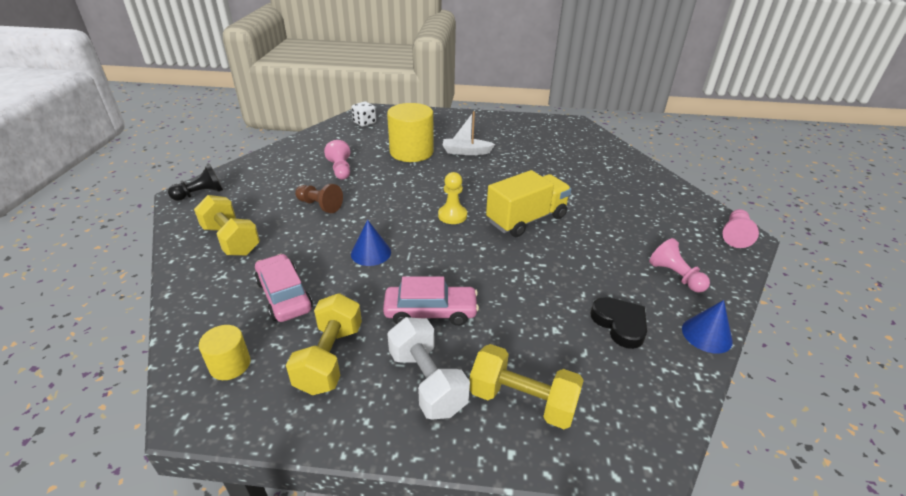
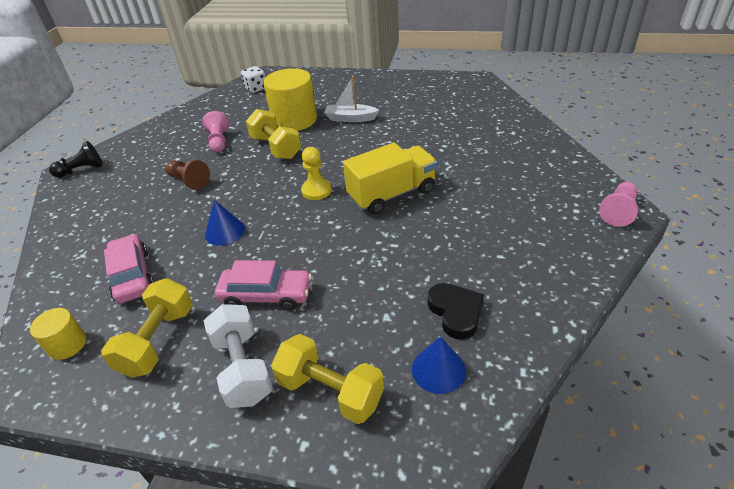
camera: 10 degrees right, 5 degrees up
yellow dumbbell [194,195,260,256] -> yellow dumbbell moved to [246,109,301,159]
pink pawn [649,238,710,293] -> none
blue cone [682,300,733,354] -> blue cone moved to [412,337,466,394]

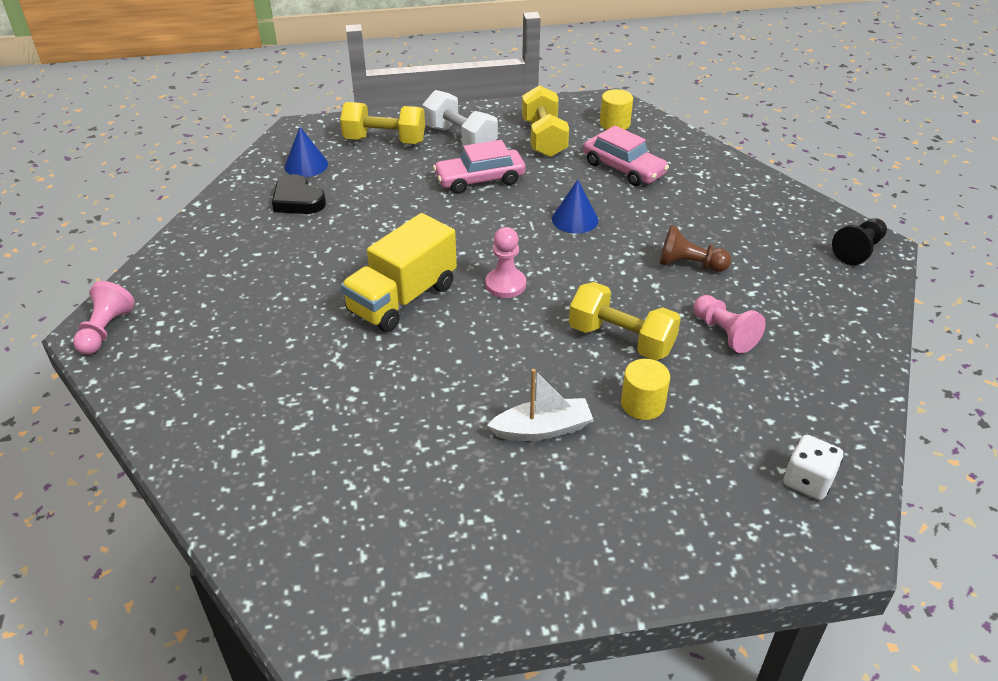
camera: 155 degrees right, 0 degrees up
yellow cylinder [263,68,317,131] -> yellow cylinder [621,359,670,420], size x0.52
yellow pawn [301,147,332,200] -> pink pawn [485,227,526,298]

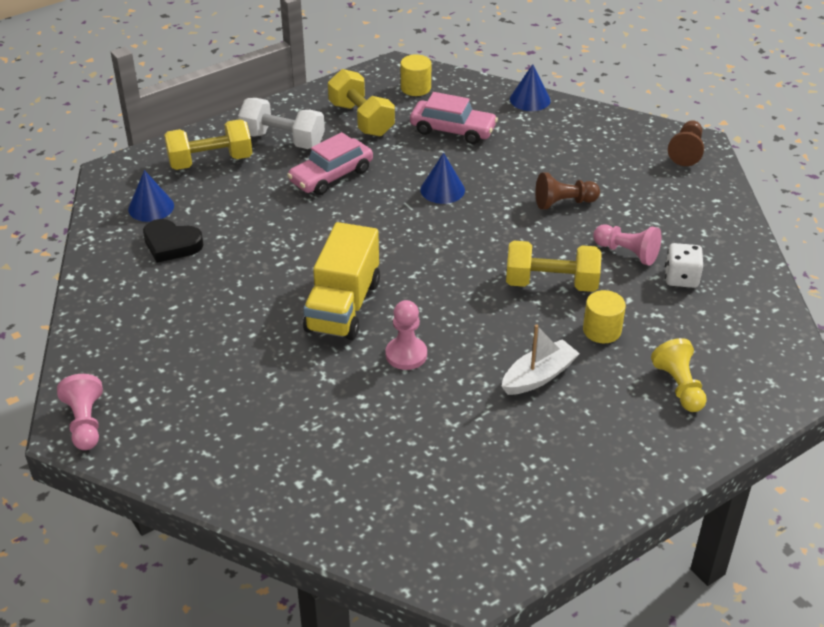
camera: 25 degrees left, 0 degrees up
pink pawn [485,227,526,298] -> pink pawn moved to [385,300,427,370]
white dice [784,435,843,500] -> white dice moved to [665,243,703,288]
black pawn [832,218,887,265] -> brown pawn [668,120,704,166]
none -> blue cone [510,64,551,111]
none -> yellow pawn [651,338,707,412]

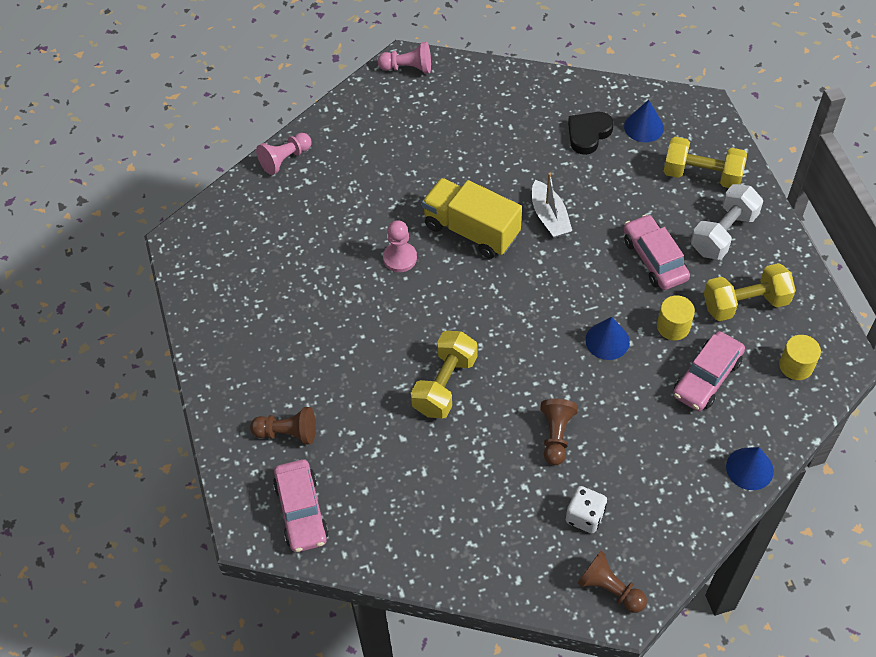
camera: 110 degrees right, 15 degrees up
yellow dumbbell [164,119,253,170] -> yellow dumbbell turned 75 degrees counterclockwise [663,137,747,188]
white boat [501,324,580,395] -> white boat moved to [532,173,572,238]
yellow cylinder [583,290,626,343] -> yellow cylinder moved to [657,295,695,340]
pink pawn [593,224,661,266] -> pink pawn moved to [256,133,312,175]
yellow pawn [651,338,707,412] -> brown pawn [250,407,316,444]
white dice [665,243,703,288] -> white dice moved to [566,486,607,533]
none -> pink car [273,459,329,552]

